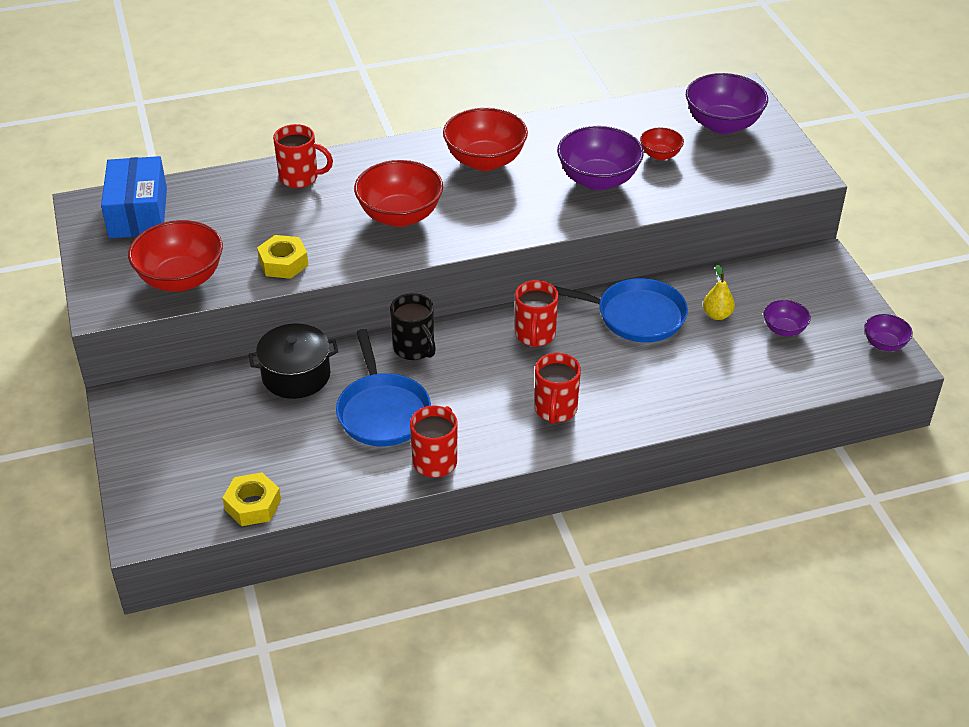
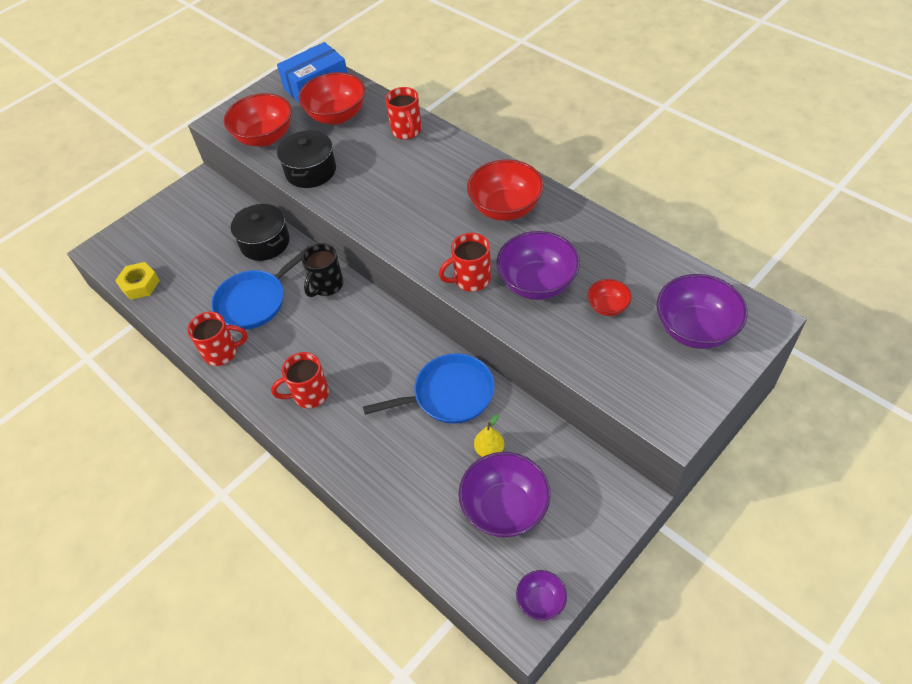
camera: 65 degrees right, 10 degrees up
yellow nut [257,235,308,279] -> black pot [277,130,336,188]
red bowl [354,160,443,227] -> red bowl moved to [298,72,365,125]
red mug [515,280,558,347] -> red mug moved to [439,233,491,292]
blue pan [554,278,688,342] -> blue pan turned 90 degrees counterclockwise [363,353,495,424]
purple bowl [764,300,811,336] -> purple bowl [458,452,551,538], size x1.92

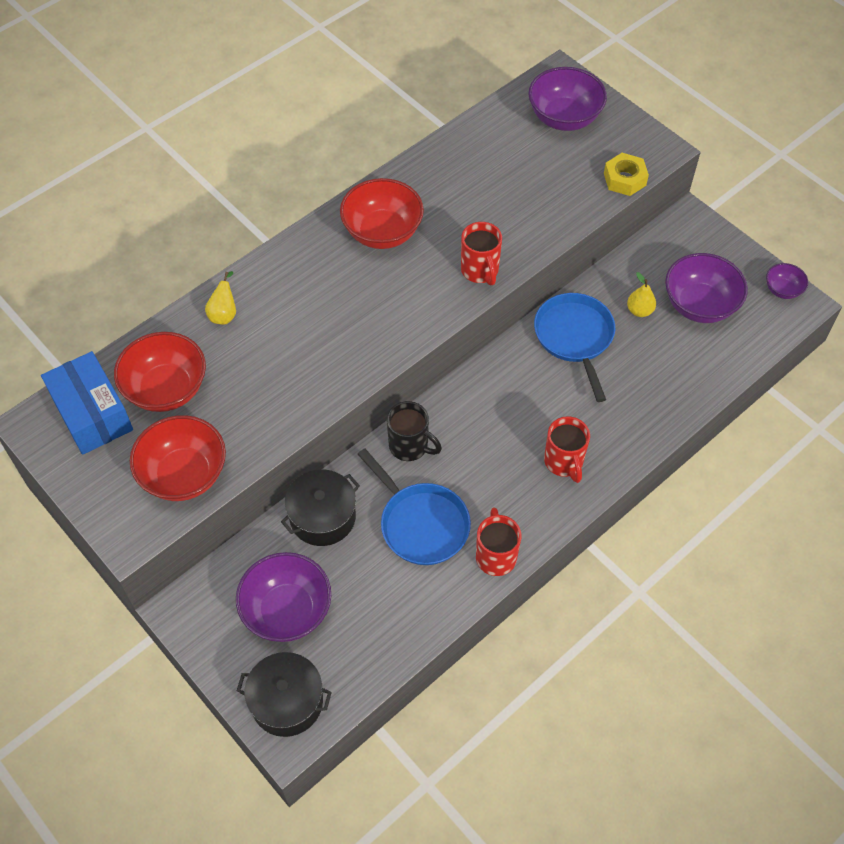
camera: 90 degrees left, 5 degrees up
yellow nut [115,262,160,300] -> yellow nut moved to [604,153,649,196]
black pot [277,130,336,188] -> black pot moved to [237,652,332,737]
red mug [385,87,422,139] -> yellow pear [205,271,236,325]
purple bowl [497,231,580,300] -> purple bowl moved to [236,552,331,642]
red bowl [587,279,632,316] -> none

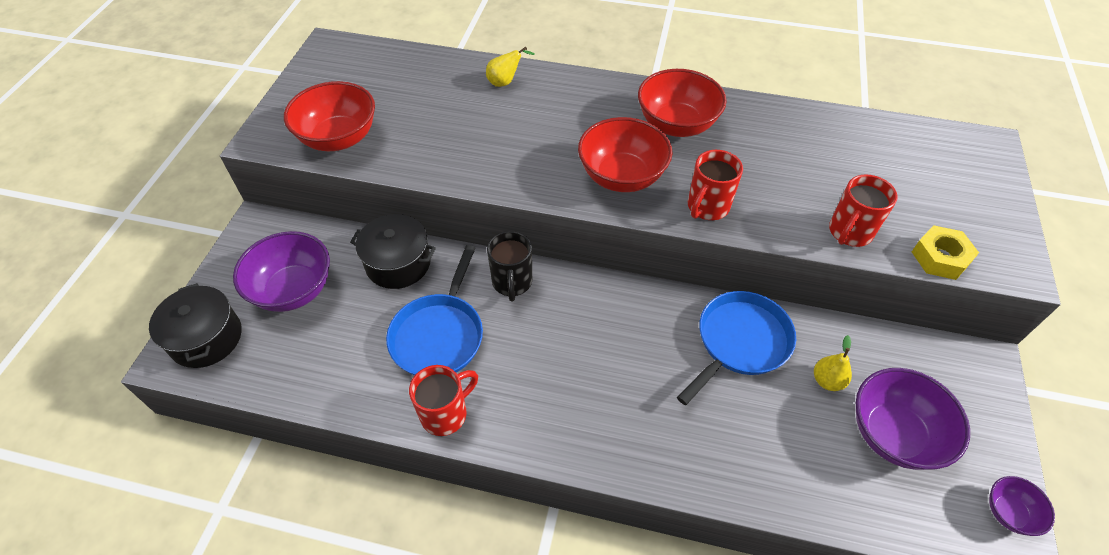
camera: 55 degrees right, 5 degrees down
blue box [41,351,133,455] -> none
red bowl [114,332,206,412] -> red bowl moved to [578,117,672,192]
purple bowl [529,67,607,131] -> none
red mug [544,416,590,483] -> red mug moved to [829,174,898,247]

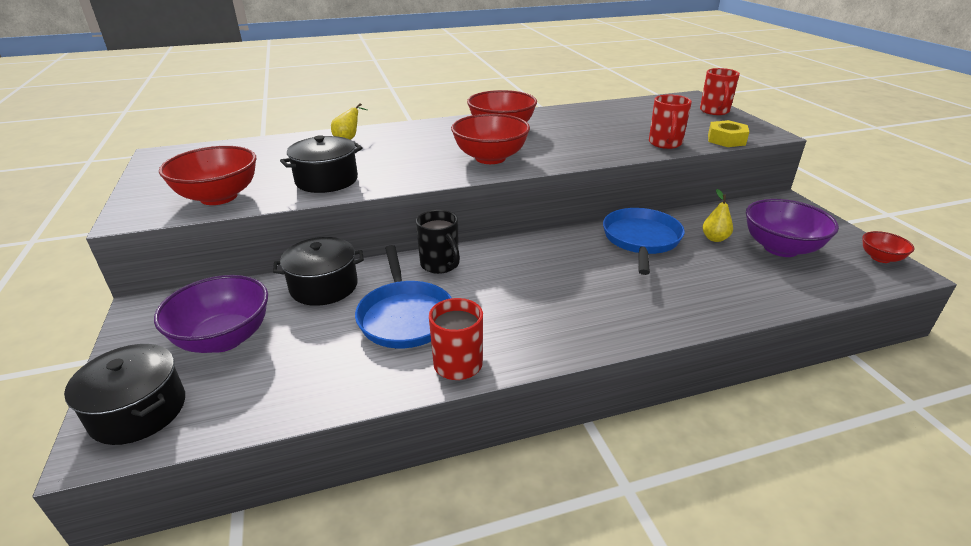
camera: 30 degrees left, 20 degrees down
red mug [688,150,743,220] -> red mug moved to [700,68,740,115]
purple bowl [989,476,1055,536] -> red bowl [862,231,914,263]
none -> black pot [280,135,362,193]

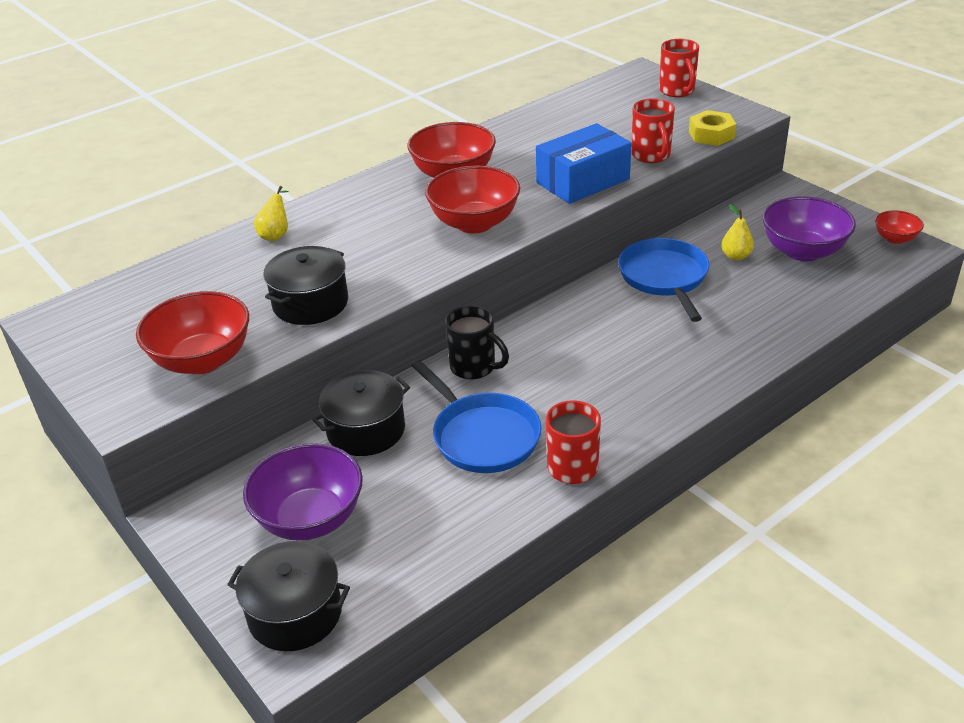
camera: 20 degrees left, 5 degrees up
none -> blue box [536,123,632,204]

